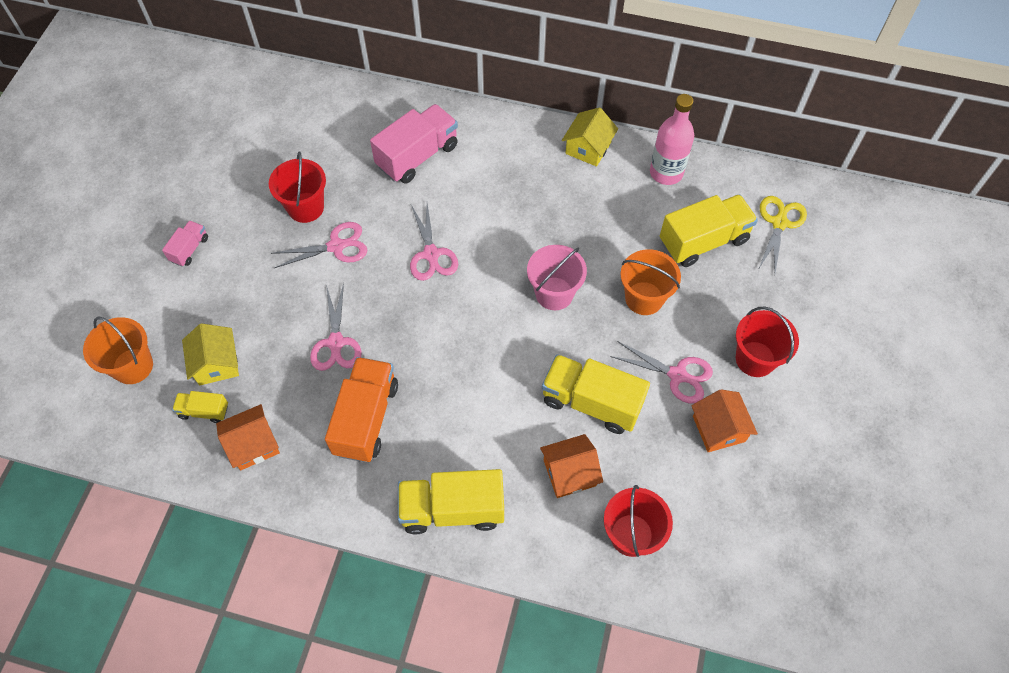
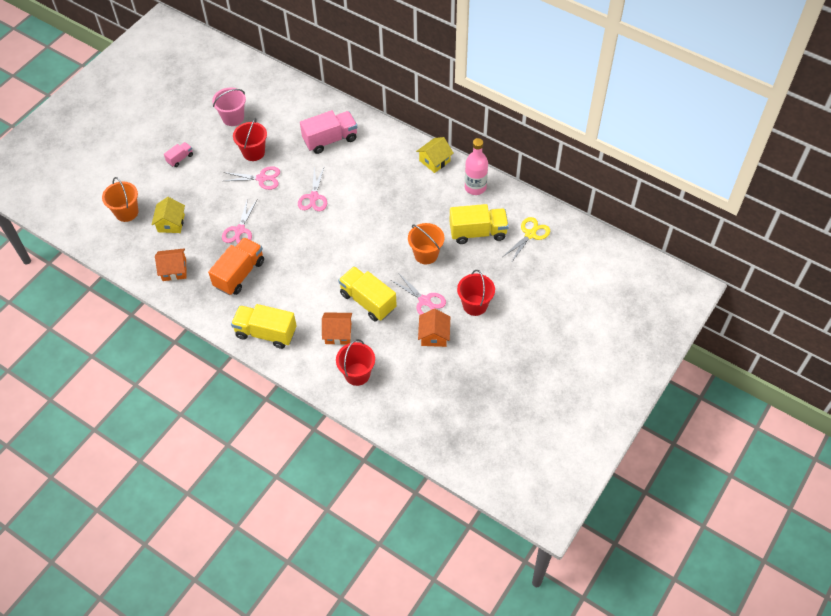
camera: 20 degrees right, 5 degrees down
yellow truck [172,391,228,423] -> none
pink bucket [527,245,587,310] -> pink bucket moved to [212,88,246,126]

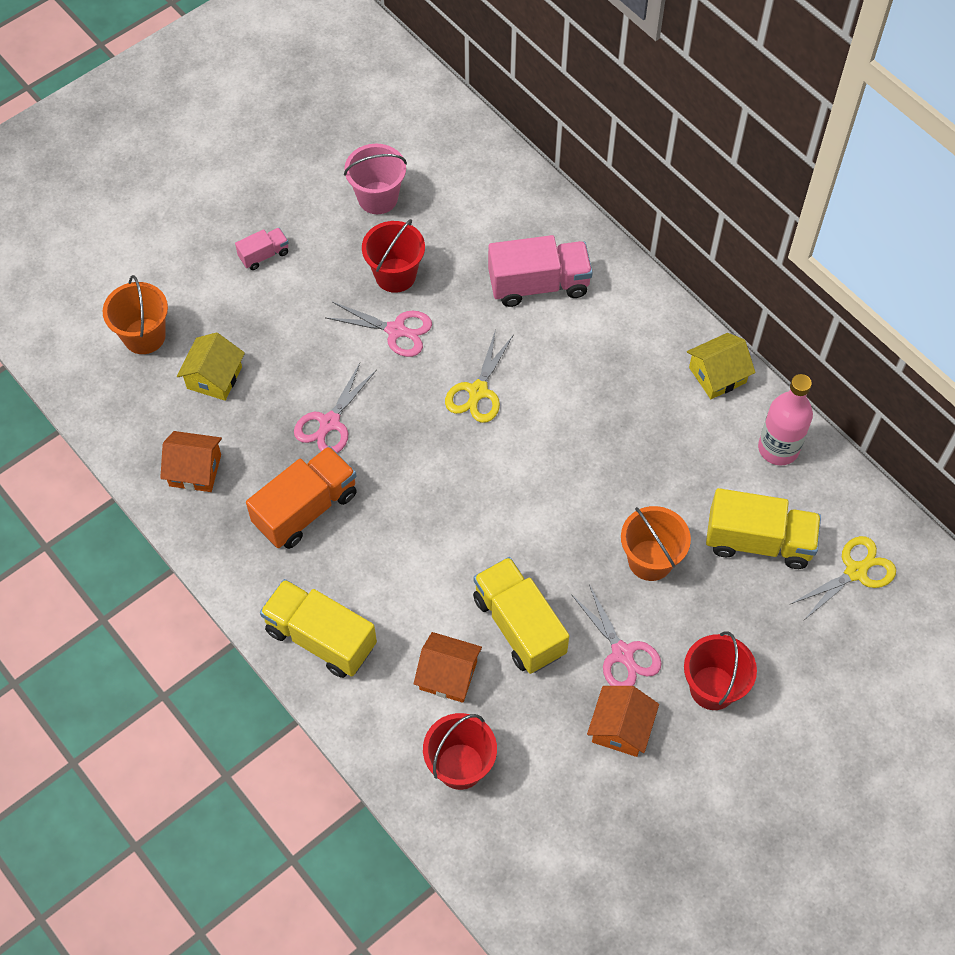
camera: 15 degrees right, 5 degrees up
pink scissors [298,167,327,211] -> yellow scissors [445,330,513,423]

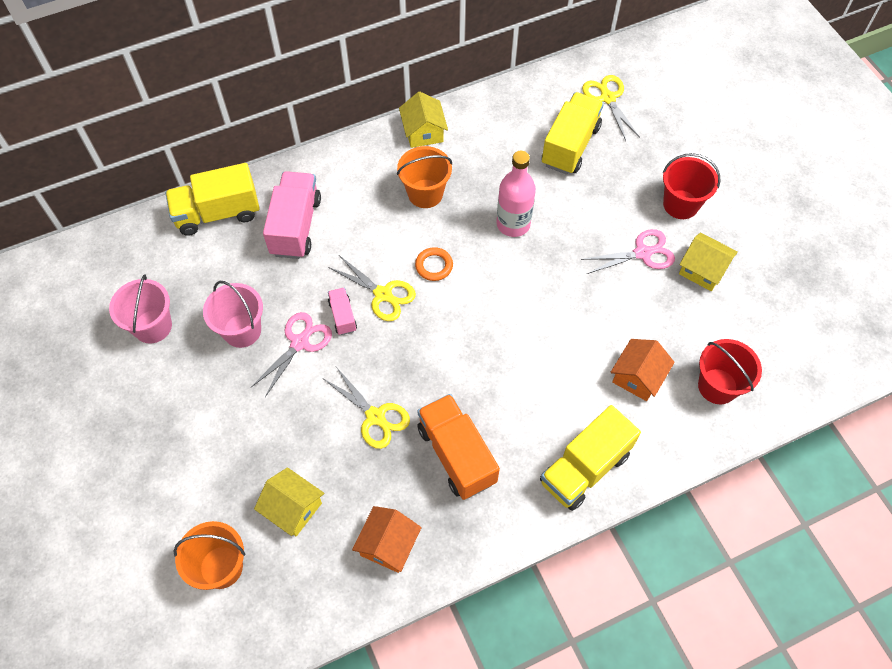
camera: 75 degrees left, 0 degrees up
pink truck [235,228,289,270] -> pink truck moved to [328,287,357,335]
pink scissors [294,363,377,453] -> yellow scissors [324,367,410,449]
red bucket [362,219,425,293] -> pink bucket [203,281,263,348]
yellow truck [473,557,569,674] -> yellow truck moved to [165,163,260,236]
orange house [587,686,659,757] -> yellow house [679,232,738,291]
orange bucket [621,506,691,581] -> orange bucket moved to [397,146,452,208]
pink bottle [758,374,813,466] -> pink bottle moved to [496,151,536,237]
none -> orange ring [415,247,453,281]

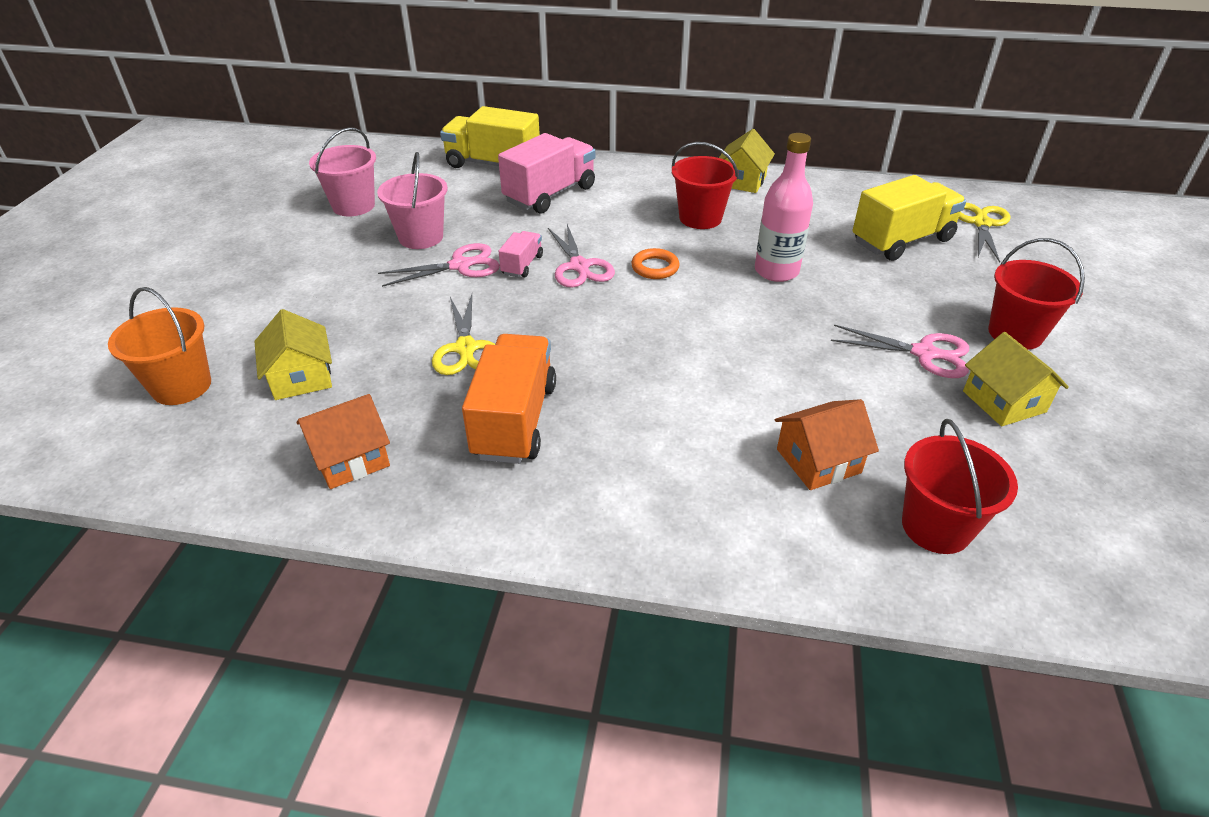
camera: 35 degrees right, 20 degrees down
yellow scissors [328,255,416,321] -> pink scissors [548,224,615,287]
orange bucket [397,146,452,208] -> red bucket [672,142,739,229]
yellow truck [540,405,641,511] -> none

